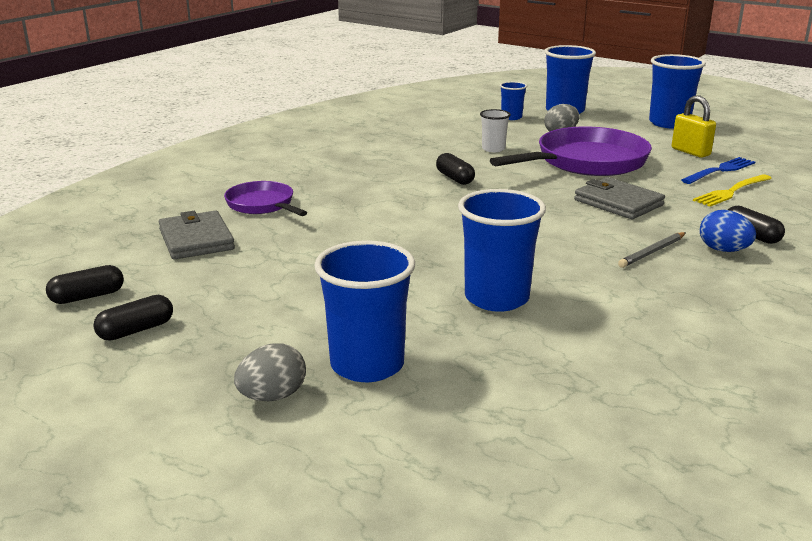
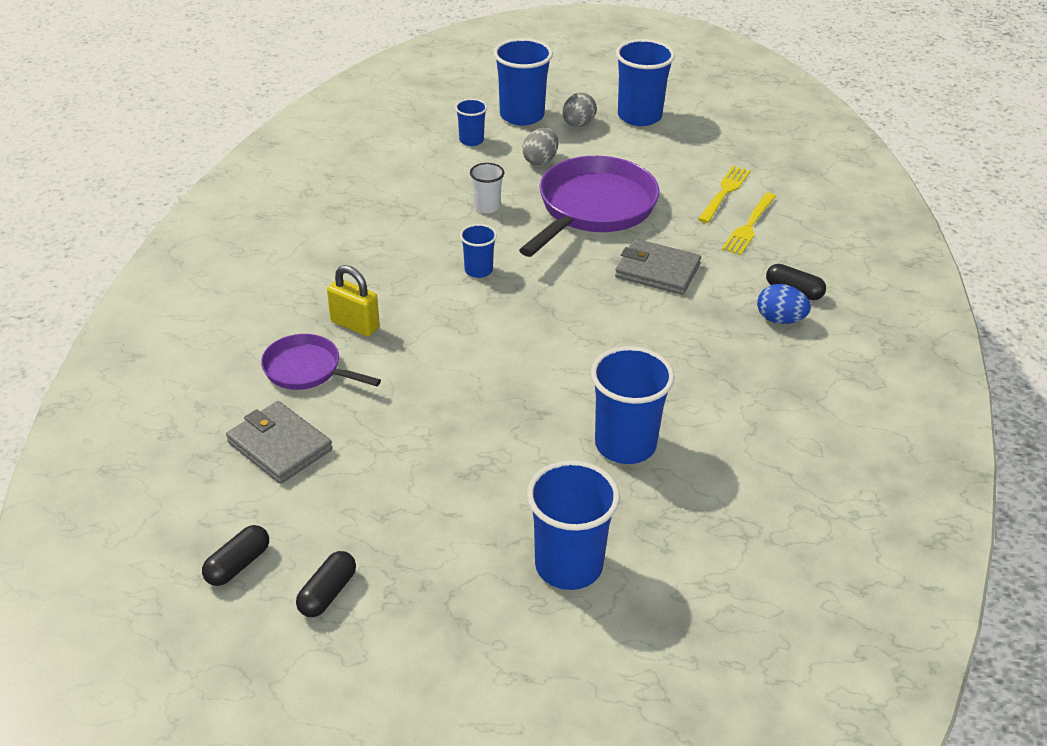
camera: 25 degrees left, 15 degrees up
grey egg [234,343,306,401] -> grey egg moved to [563,93,597,127]
black capsule [436,153,475,185] -> blue cup [460,224,497,278]
grey pencil [618,232,686,268] -> none
yellow padlock [672,95,716,158] -> yellow padlock moved to [327,265,380,337]
blue fork [681,157,755,184] -> yellow fork [698,166,751,223]

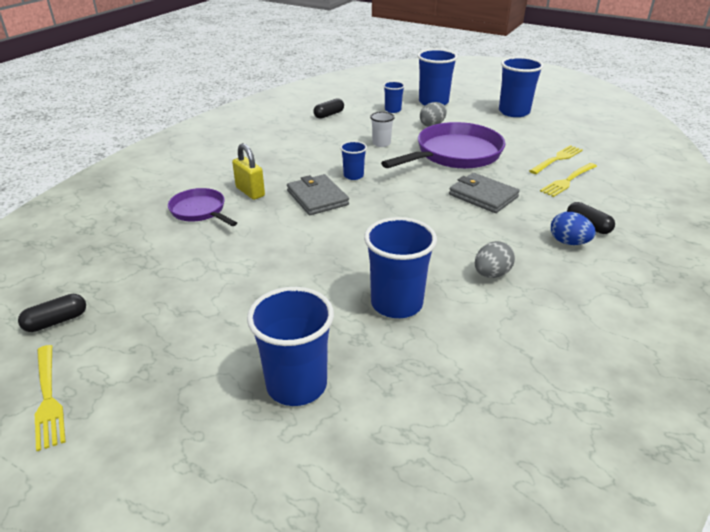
camera: 20 degrees right, 5 degrees down
grey wallet [226,401,333,484] -> grey wallet moved to [287,174,349,215]
black capsule [296,551,356,617] -> black capsule moved to [313,98,344,119]
grey egg [563,93,597,127] -> grey egg moved to [475,241,515,278]
none -> yellow fork [35,345,66,451]

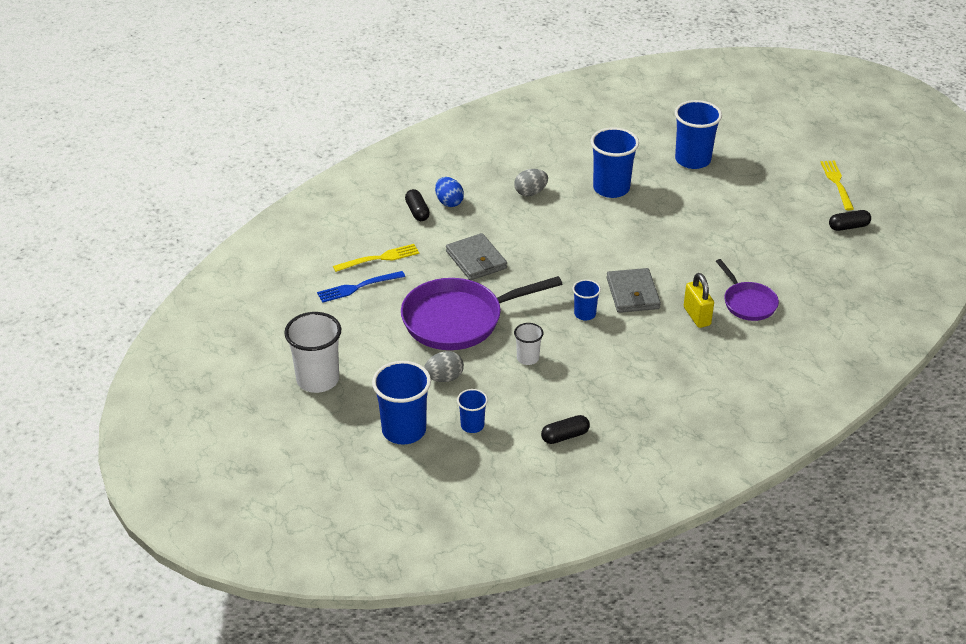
camera: 160 degrees left, 5 degrees up
blue cup [499,57,544,117] -> white cup [284,312,341,393]
yellow fork [529,145,583,174] -> blue fork [317,271,405,303]

